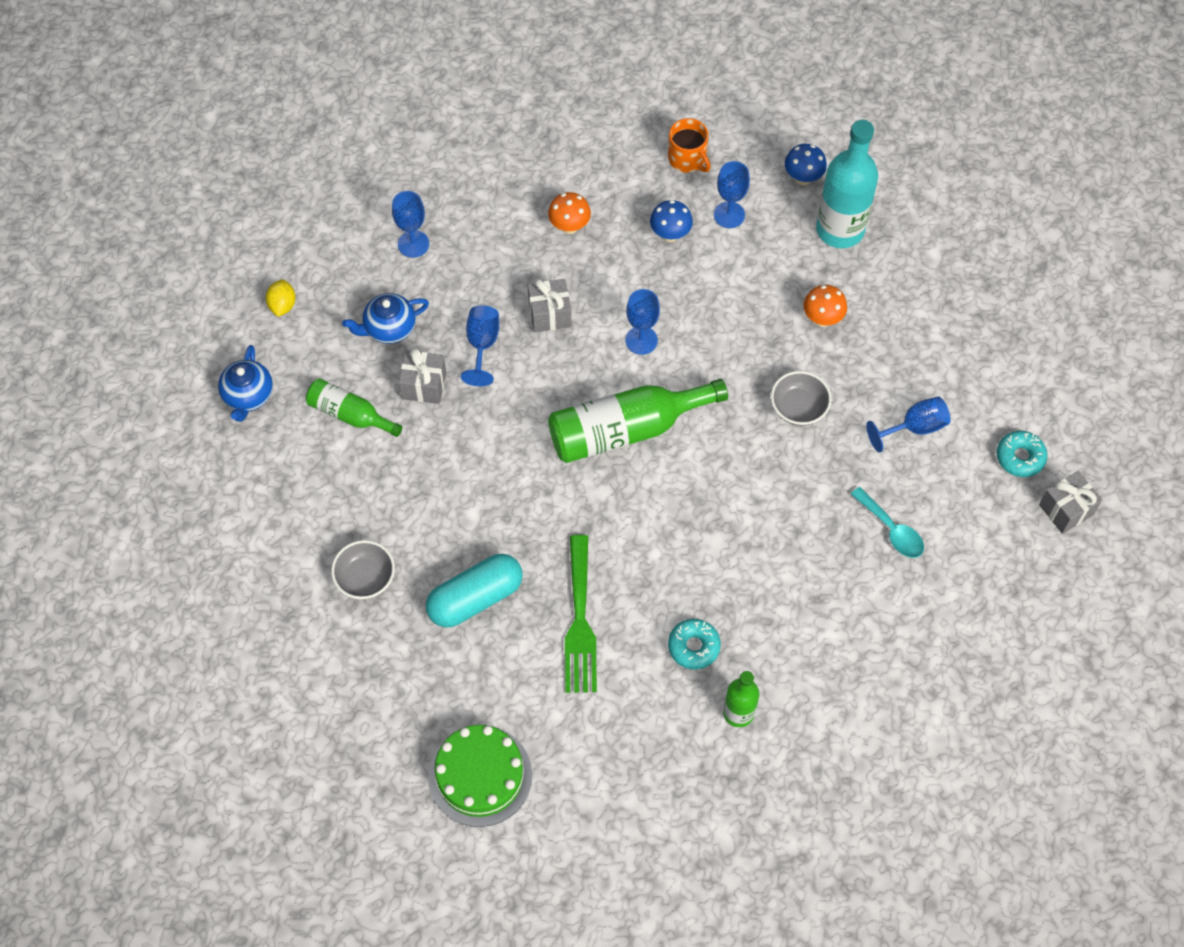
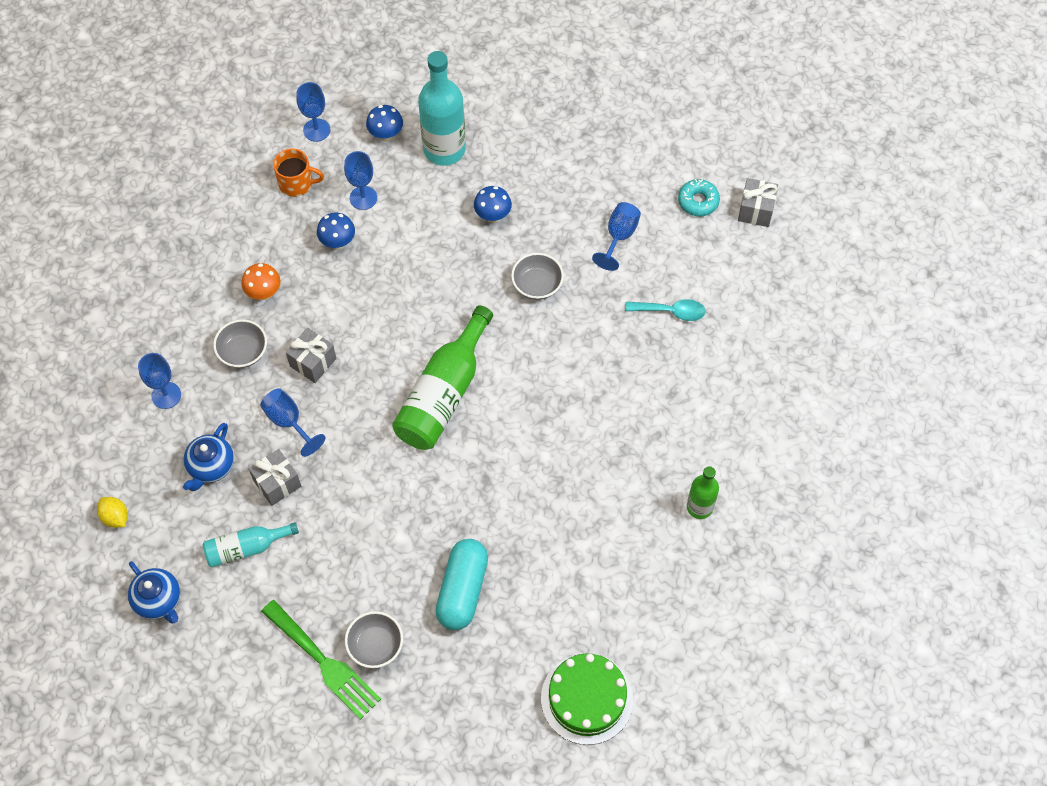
camera: 45 degrees left, 0 degrees up
green bottle [306,378,402,437] -> turquoise bottle [202,522,299,568]
green fork [565,535,597,693] -> green fork moved to [261,600,381,719]
blue goblet [626,289,660,355] -> blue goblet moved to [296,82,330,142]
turquoise donut [668,619,721,670] -> none
orange mushroom [803,285,847,327] -> blue mushroom [474,186,512,223]
none -> grey bowl [213,319,267,368]

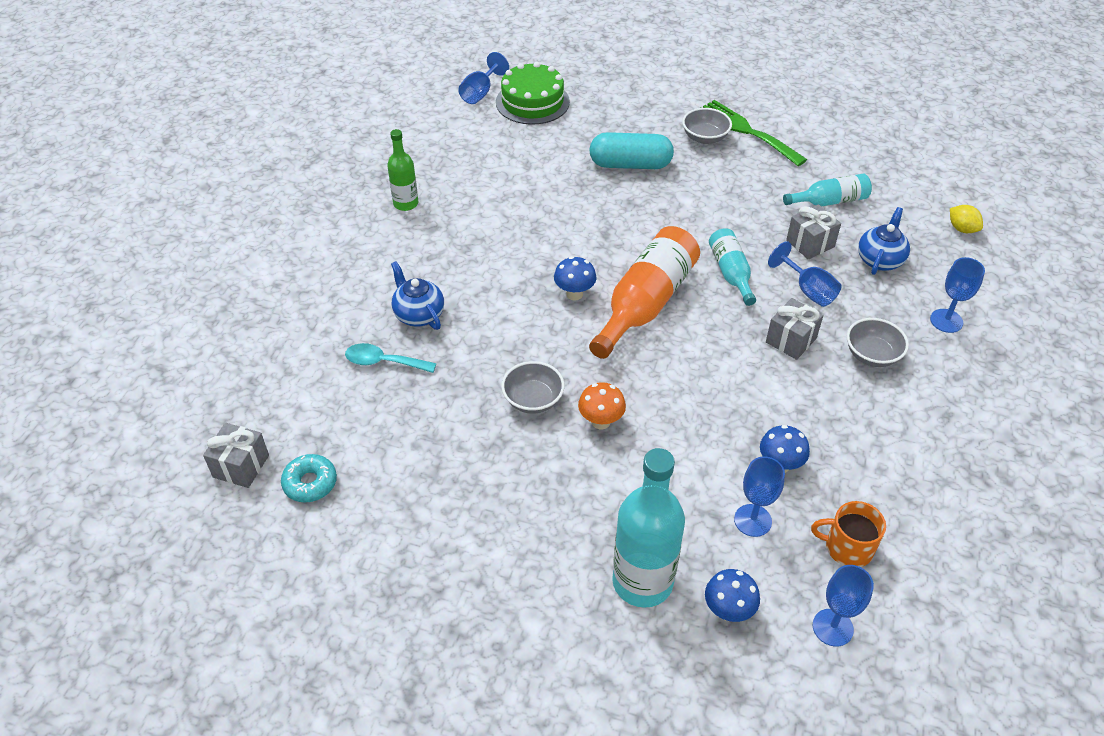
camera: 175 degrees left, 15 degrees down
blue teapot [128,561,180,623] -> blue teapot moved to [391,261,444,330]
orange mushroom [241,263,281,300] -> orange mushroom moved to [578,382,626,429]
green bottle [392,305,493,450] -> orange bottle [589,226,700,359]
turquoise capsule [436,539,488,630] -> turquoise capsule turned 75 degrees clockwise [589,132,674,169]
blue mushroom [474,186,512,223] -> blue mushroom moved to [554,256,597,300]
blue goblet [592,202,641,271] -> blue goblet moved to [458,52,509,104]
none -> turquoise bottle [709,228,756,306]

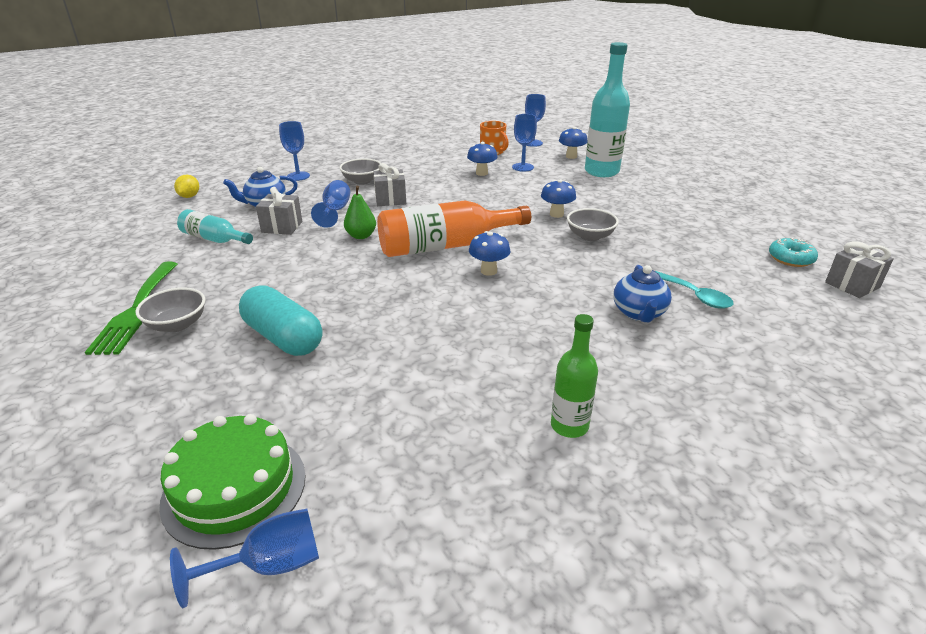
camera: 140 degrees left, 15 degrees down
orange mushroom [578,382,626,429] -> blue mushroom [541,179,576,218]
turquoise bottle [709,228,756,306] -> green pear [344,186,376,239]

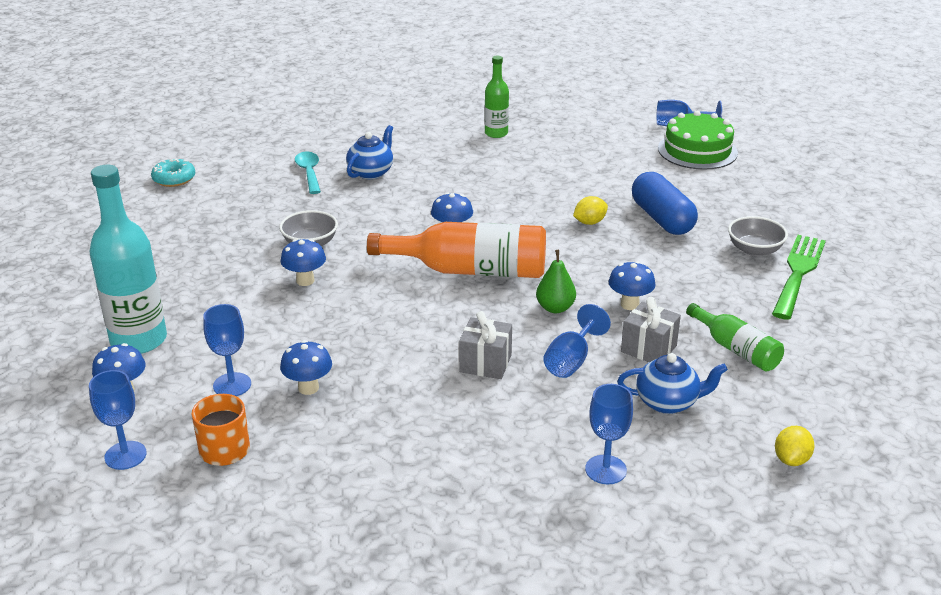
camera: 155 degrees left, 0 degrees up
turquoise bottle [177,209,253,244] -> green bottle [686,303,784,372]
turquoise capsule [239,285,322,356] -> blue capsule [632,172,698,235]
grey bowl [340,158,381,185] -> none
grey gift [825,242,894,298] -> none
none -> yellow lemon [573,196,608,225]
none -> blue mushroom [609,261,656,310]

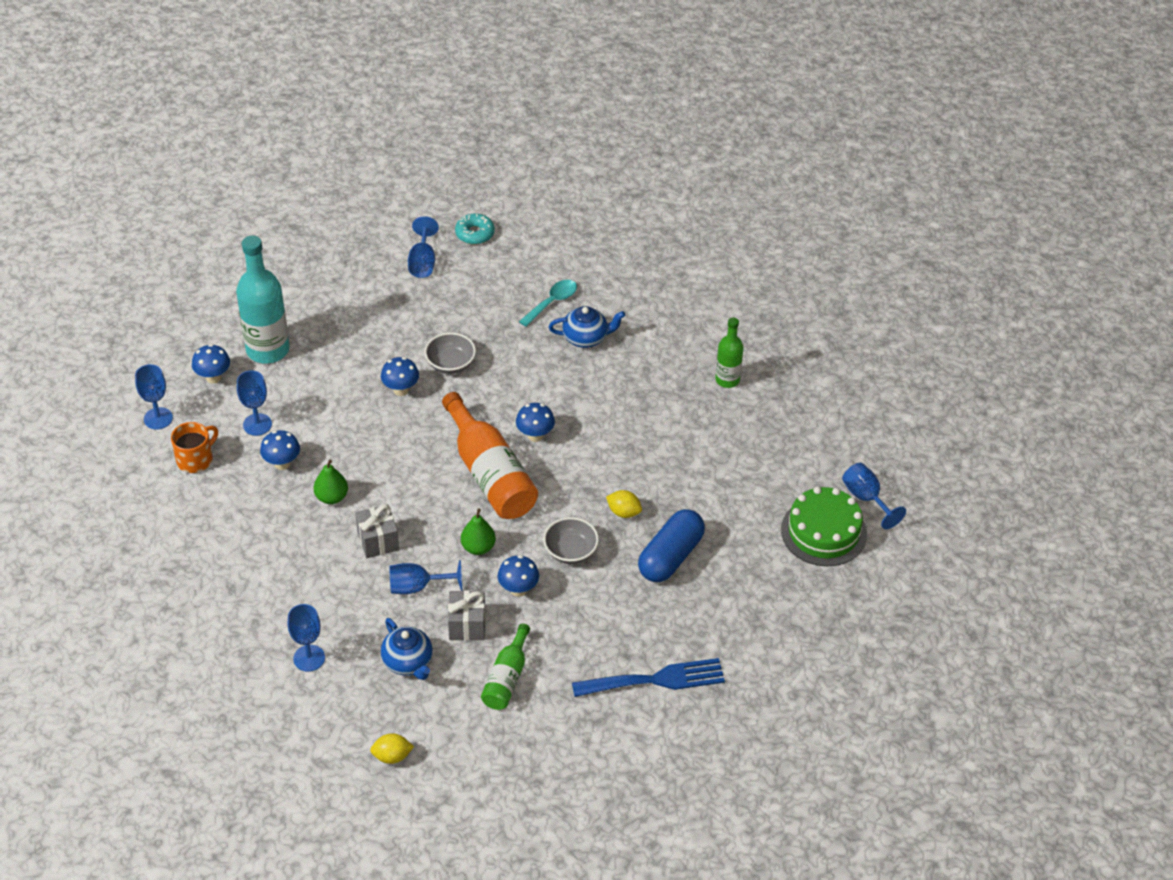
camera: 55 degrees right, 15 degrees up
grey bowl [728,216,788,256] -> grey bowl moved to [543,517,599,564]
green fork [772,235,826,320] -> blue fork [572,658,725,697]
none -> green pear [313,460,348,504]
none -> blue goblet [408,216,439,278]

